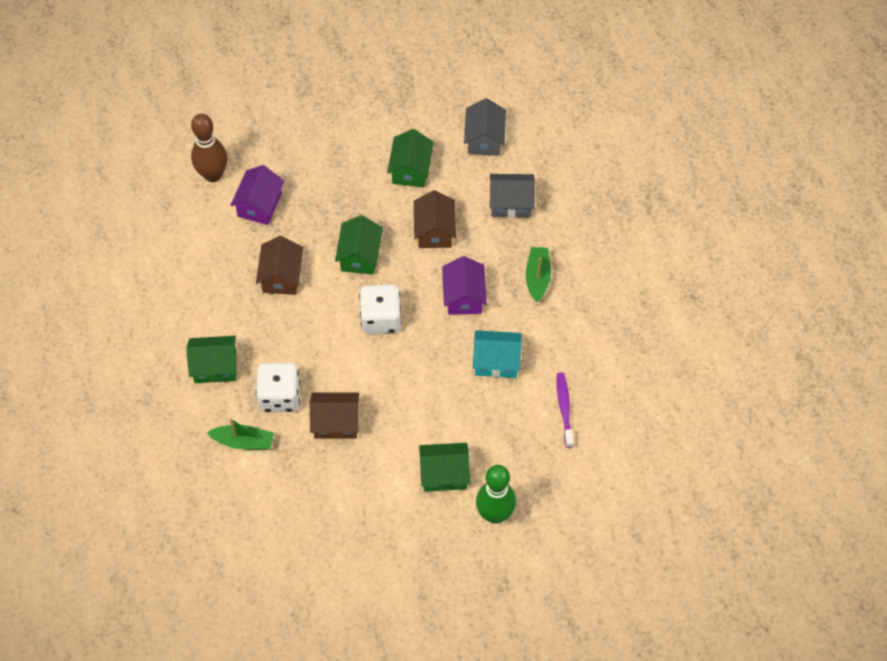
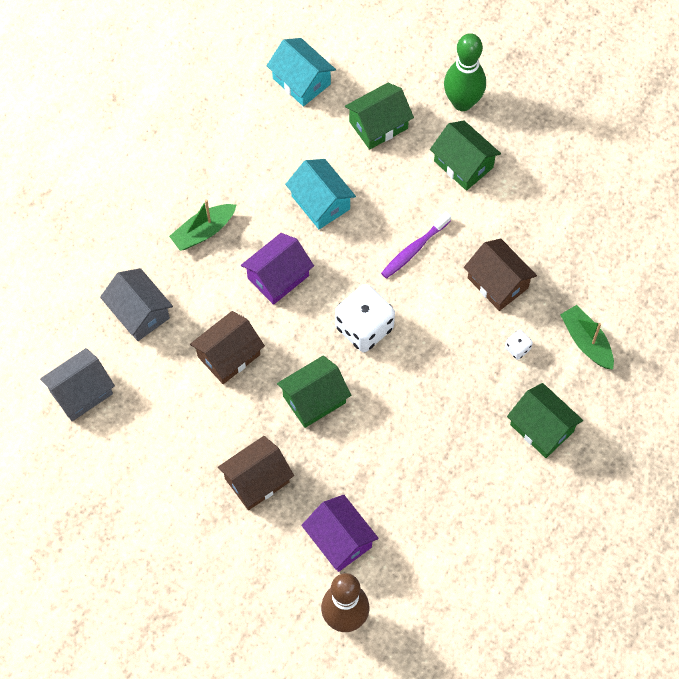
camera: 130 degrees left, 5 degrees up
purple house [230,165,284,225] -> purple house turned 75 degrees clockwise [301,495,379,572]
brown house [256,236,303,295] -> brown house moved to [218,436,294,510]
white dice [256,363,300,412] -> white dice [505,330,533,360], size x0.44
green house [387,129,434,187] -> green house moved to [345,83,414,150]
purple toothbrush [557,372,574,448] -> purple toothbrush moved to [381,212,451,279]
none -> turquoise house [266,38,336,107]

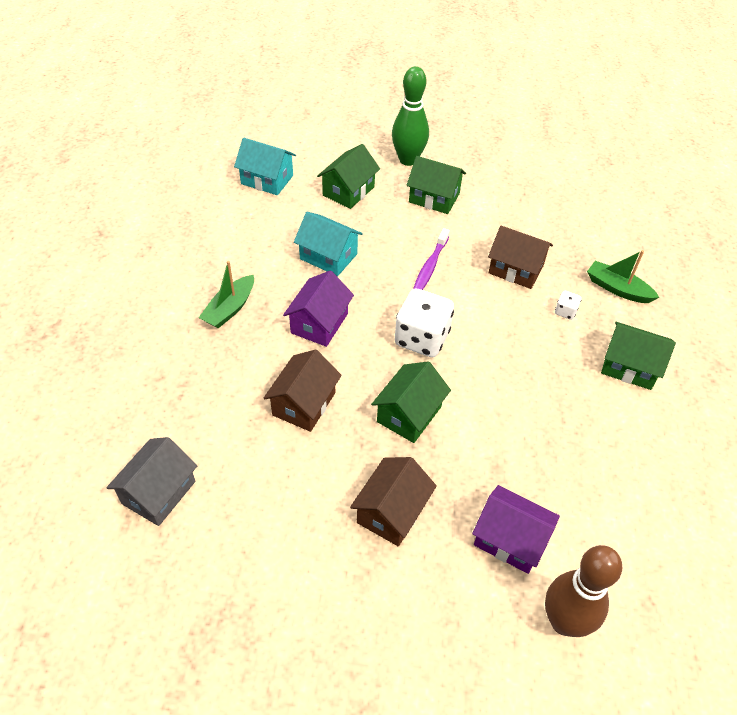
camera: 25 degrees left, 15 degrees down
grey house [100,268,173,341] -> none

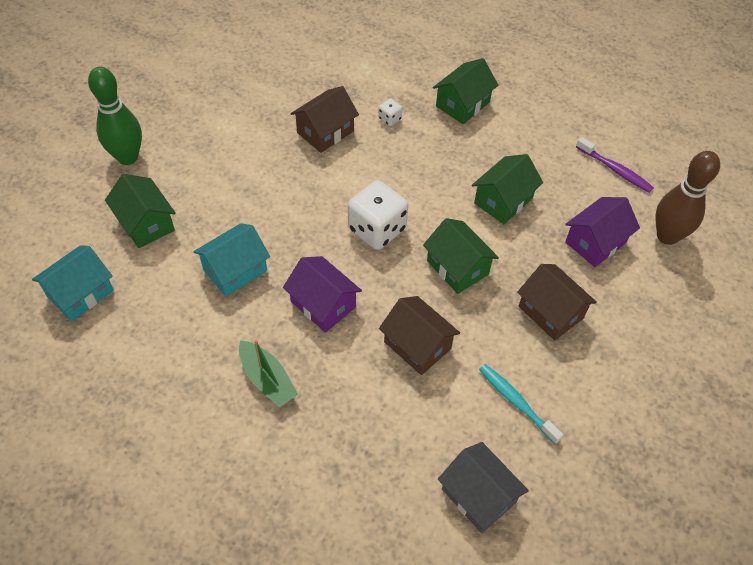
camera: 70 degrees left, 5 degrees up
green house [406,156,466,214] -> green house moved to [472,154,543,224]
purple toothbrush [413,228,450,290] -> purple toothbrush moved to [576,137,654,193]
green boat [587,250,660,303] -> none
none -> turquoise toothbrush [479,364,563,444]

